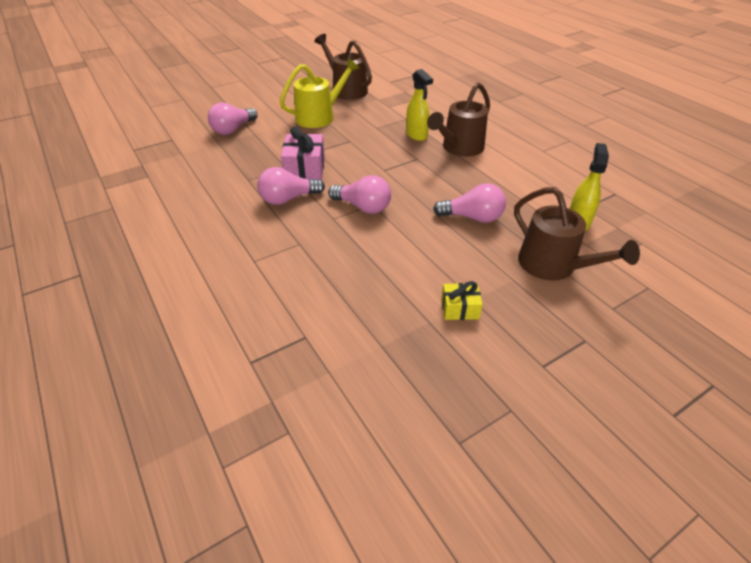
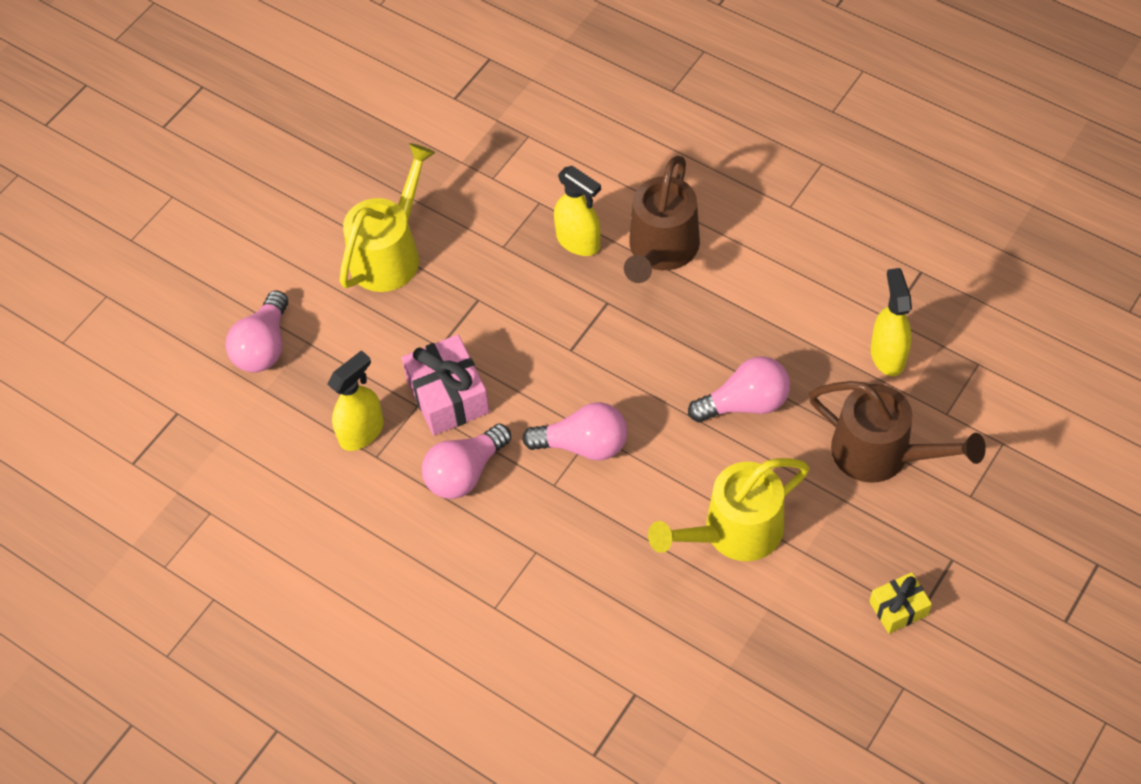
camera: 20 degrees left, 15 degrees up
brown watering can [314,34,372,100] -> none
yellow gift [441,281,483,320] -> yellow gift moved to [869,572,932,634]
none -> yellow spray bottle [327,350,384,451]
none -> yellow watering can [648,458,809,561]

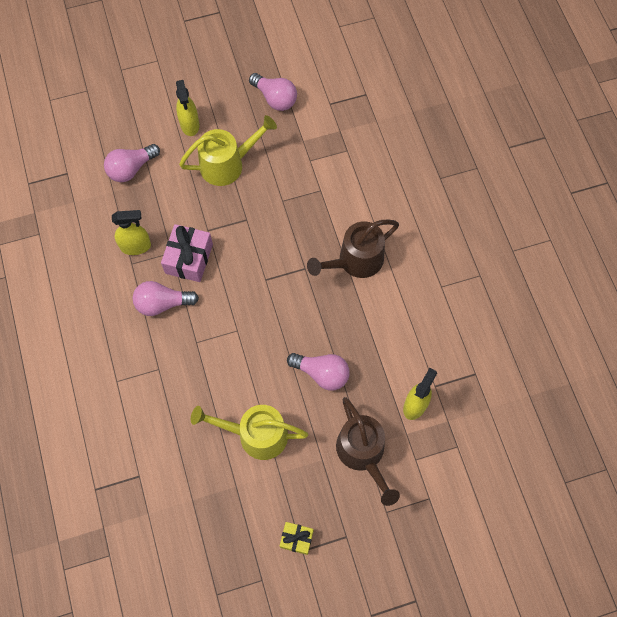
camera: 35 degrees right, 10 degrees up
pink light bulb [522,402,628,461] -> pink light bulb moved to [249,73,297,111]
yellow spray bottle [554,166,601,256] -> yellow spray bottle moved to [176,80,199,136]

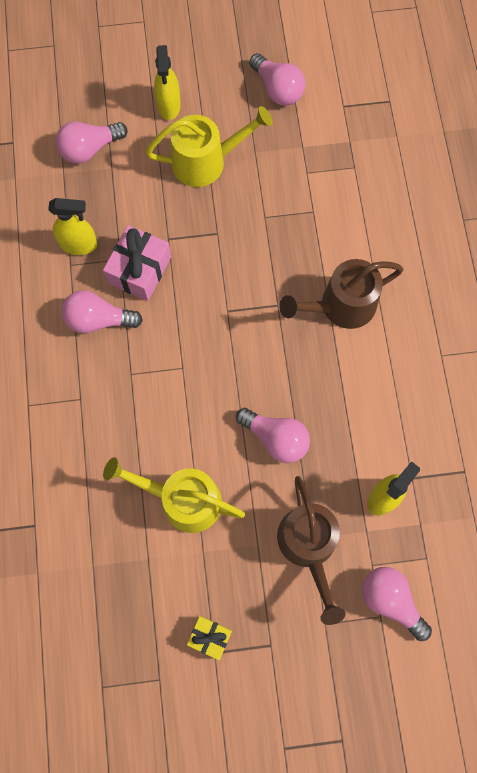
camera: 10 degrees right, 5 degrees up
none -> pink light bulb [362,567,432,641]

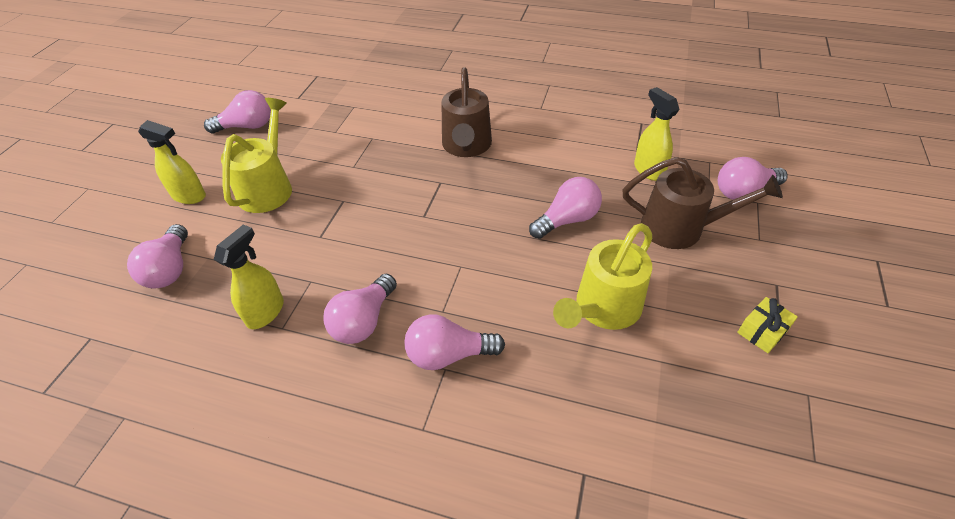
camera: 65 degrees left, 25 degrees down
pink gift [103,225,171,301] -> none
none -> pink light bulb [404,315,505,370]

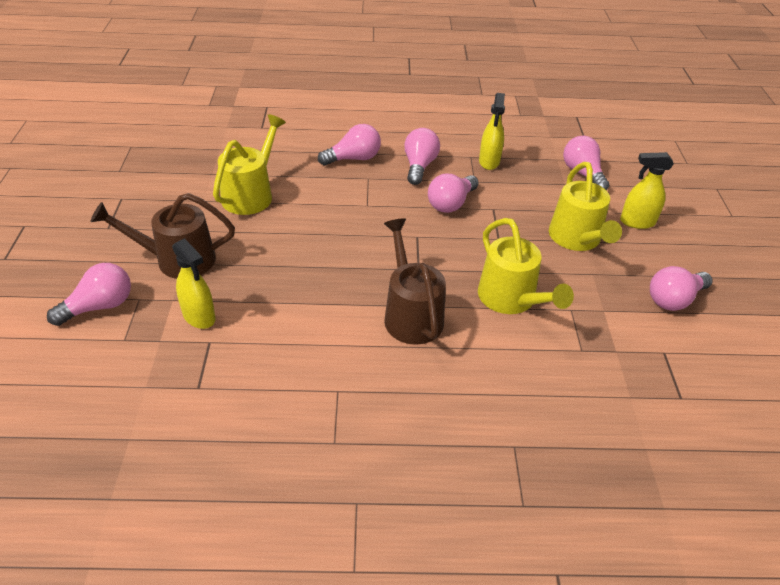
camera: 160 degrees right, 5 degrees down
pink light bulb [529,177,602,239] -> pink light bulb moved to [428,173,479,213]
yellow gift [737,297,798,353] -> none
none -> yellow watering can [478,218,574,314]

